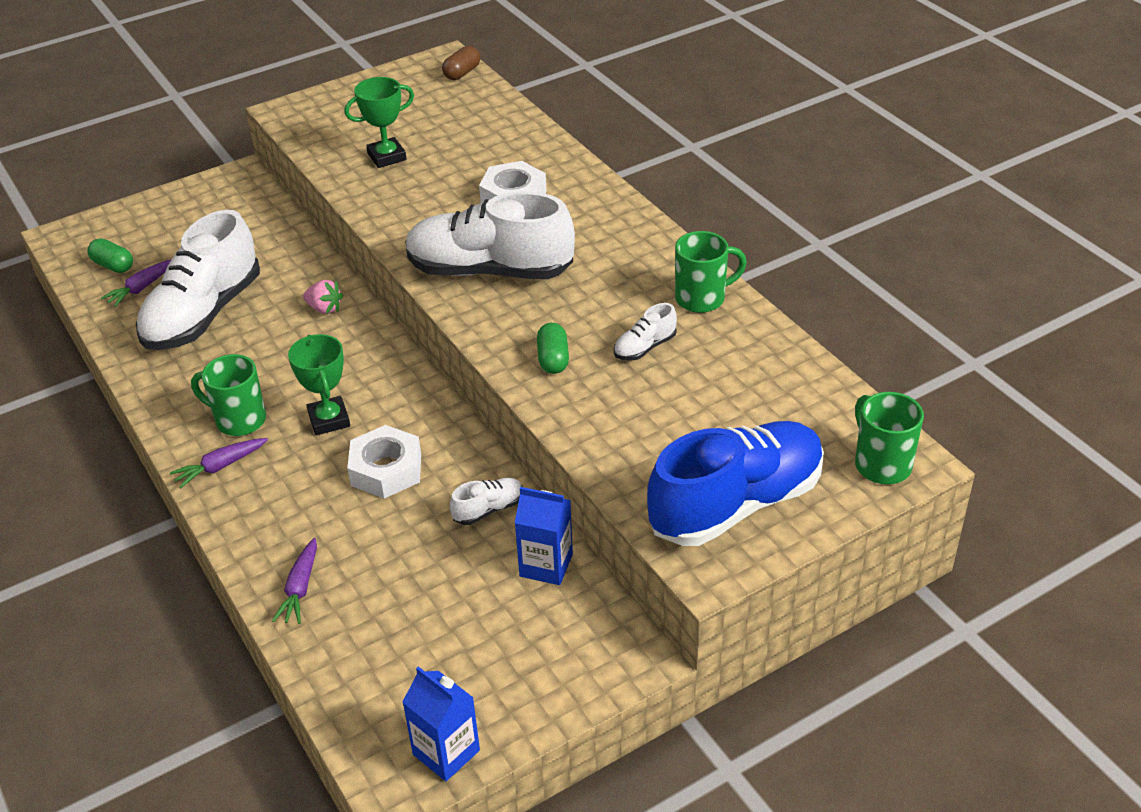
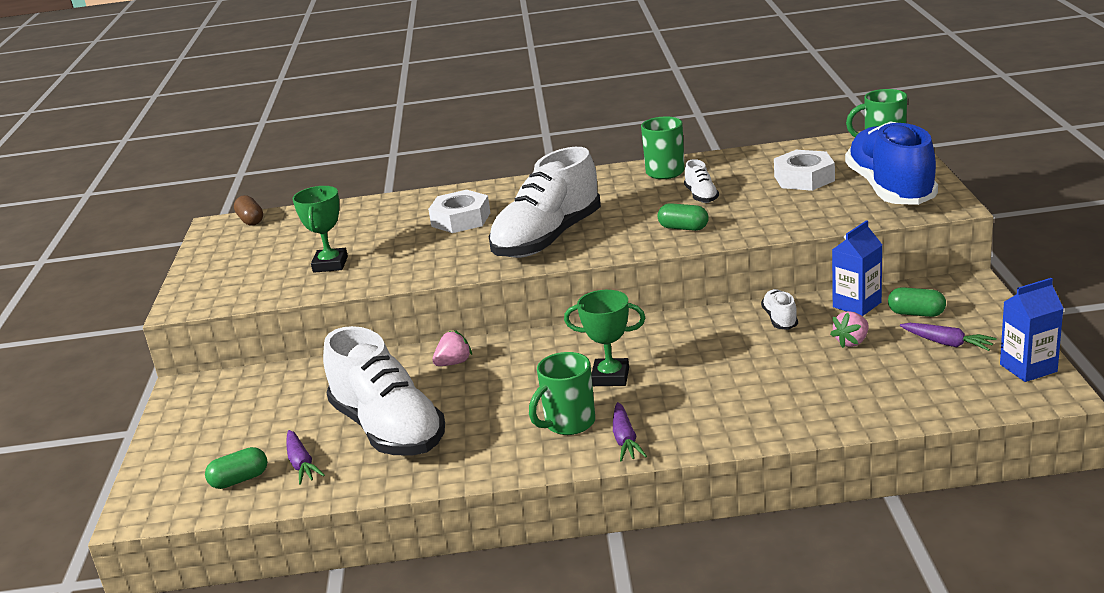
camera: 60 degrees left, 15 degrees down
purple carrot [272,538,317,624] -> purple carrot moved to [900,323,997,351]
white nut [347,425,421,499] -> white nut moved to [774,150,835,191]
none -> pink strawberry [830,311,869,348]
none -> green capsule [888,287,946,317]

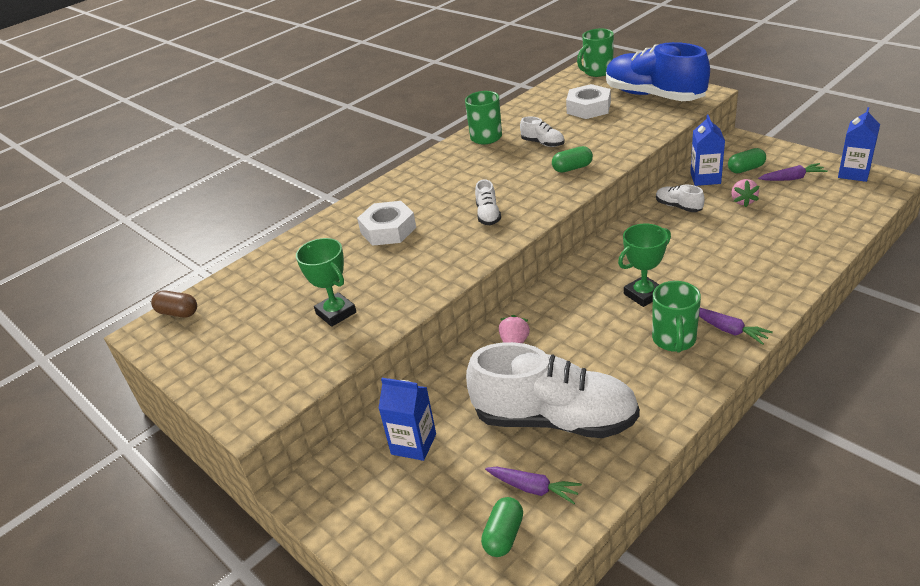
camera: 40 degrees left, 10 degrees up
white shoe [489,147,601,258] -> white shoe [475,179,501,225], size x0.42
none -> blue carton [378,378,436,461]

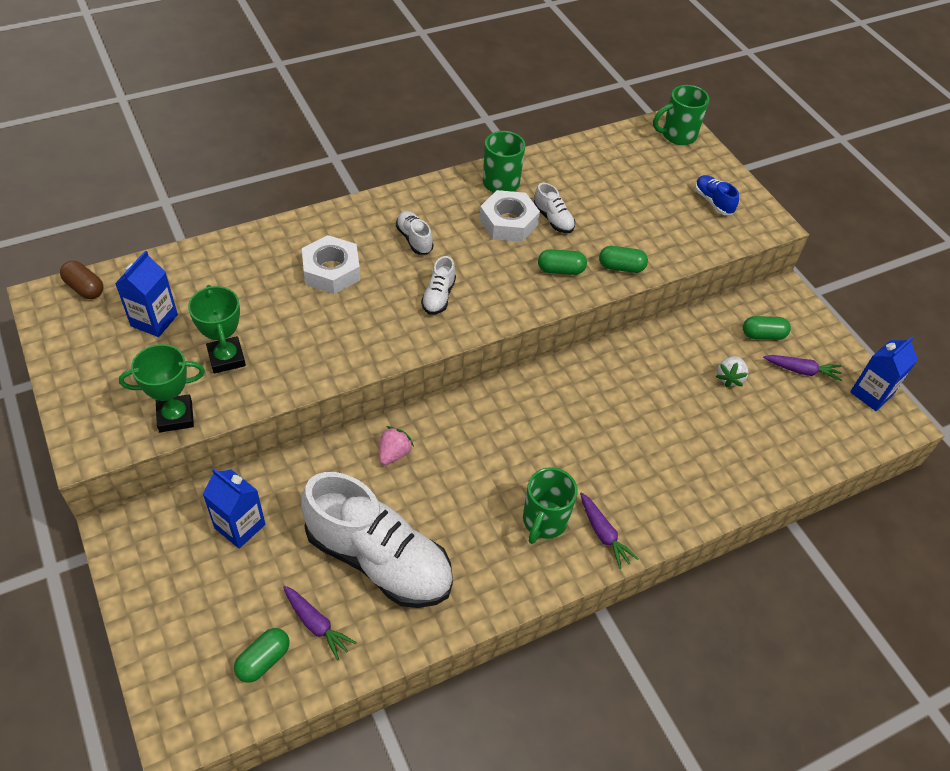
camera: 10 degrees right, 15 degrees up
white nut [566,84,611,119] -> white nut moved to [479,190,540,242]
blue shoe [606,42,710,101] -> blue shoe [695,175,739,215], size x0.42
green trophy [618,224,671,307] -> green trophy moved to [119,344,205,432]
white shoe [656,185,705,212] -> white shoe moved to [396,211,433,255]
blue carton [690,115,725,186] -> blue carton moved to [115,250,178,337]
pink strawberry [731,179,759,207] -> white strawberry [715,356,749,388]
none -> green capsule [599,246,648,273]

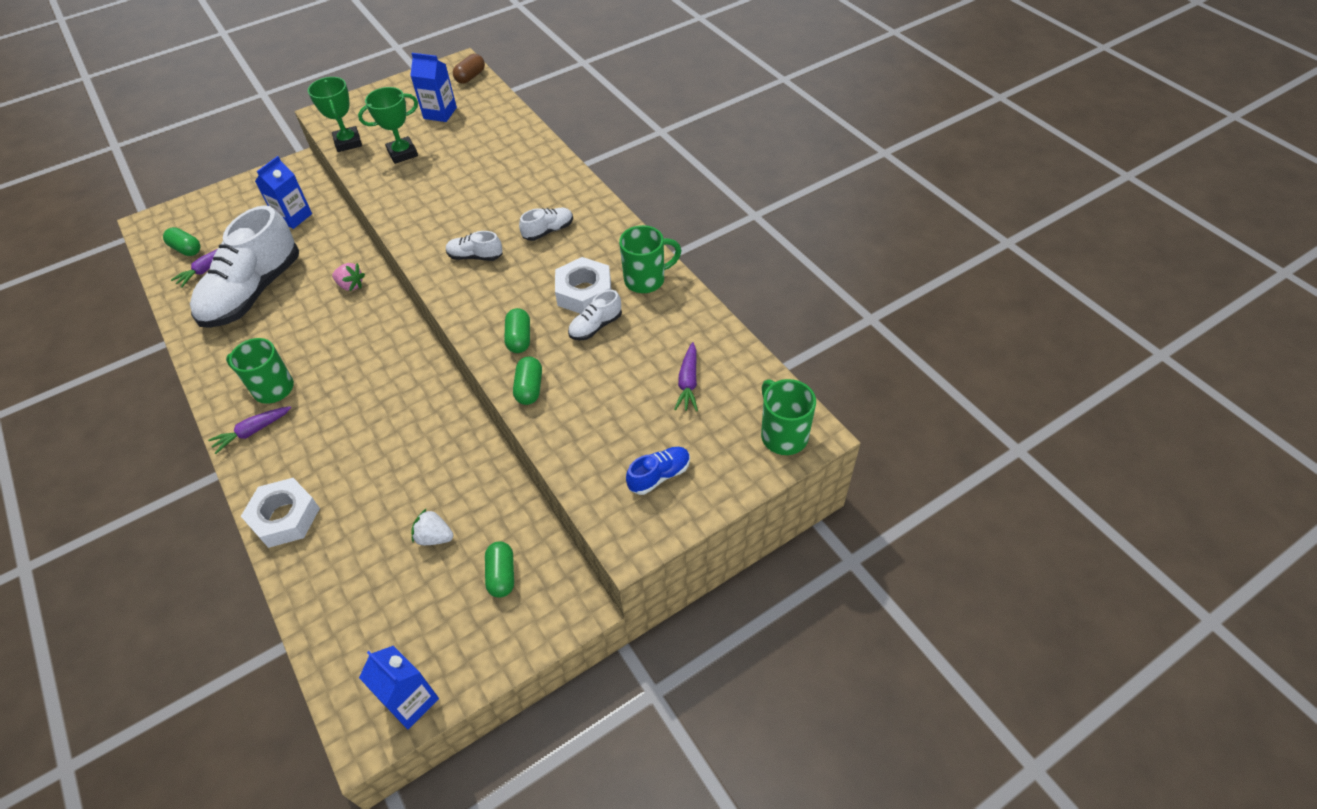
camera: 90 degrees right, 0 degrees up
white nut [302,235,360,294] -> white nut moved to [241,478,320,548]
purple carrot [763,355,842,381] -> purple carrot moved to [674,342,698,411]

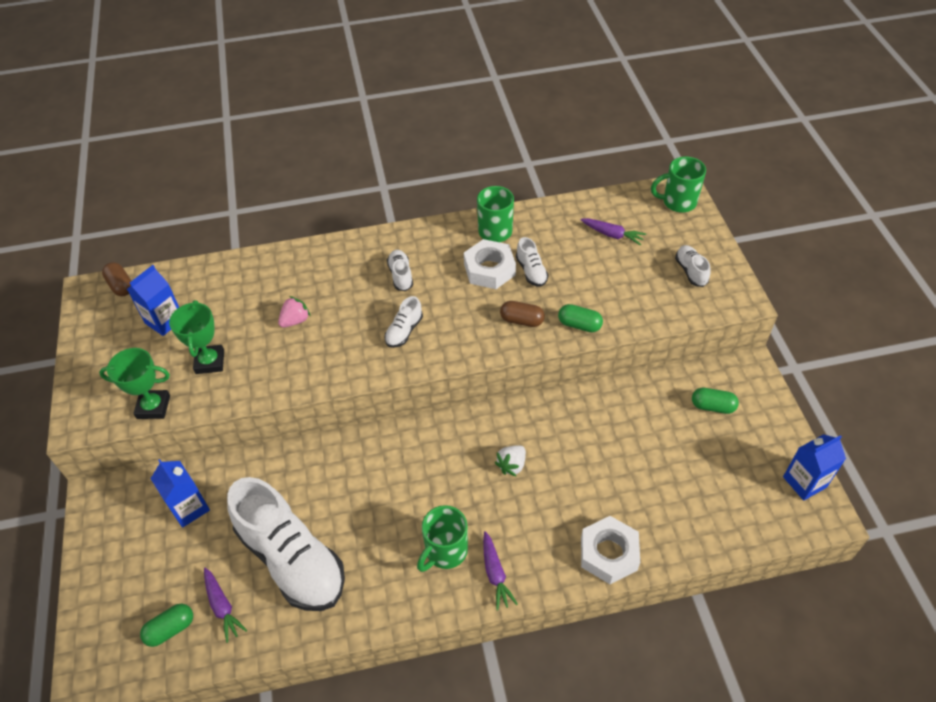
camera: 70 degrees left, 0 degrees up
pink strawberry [332,263,365,291] -> pink strawberry moved to [278,296,311,327]
white strawberry [411,508,453,545] -> white strawberry moved to [495,445,526,477]
green capsule [505,308,530,353] -> brown capsule [500,301,545,327]
blue shoe [626,447,690,495] -> white shoe [675,245,711,287]

